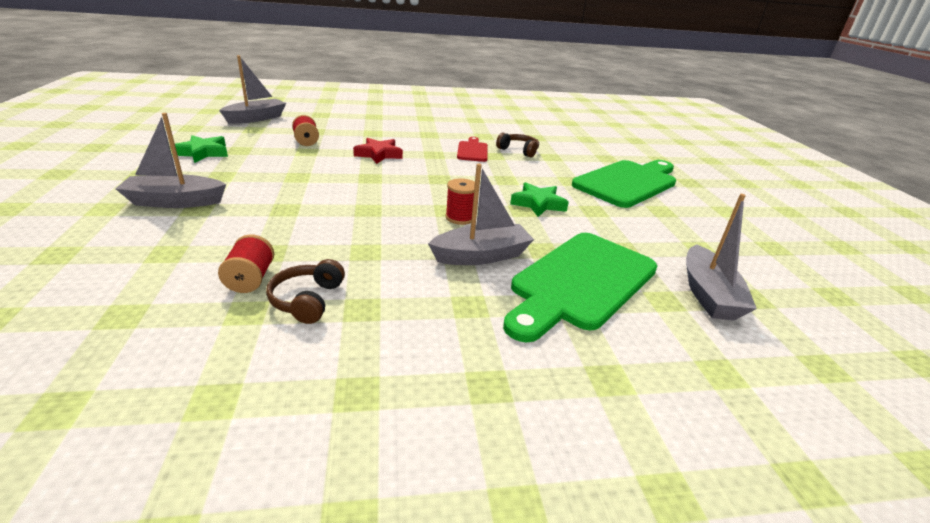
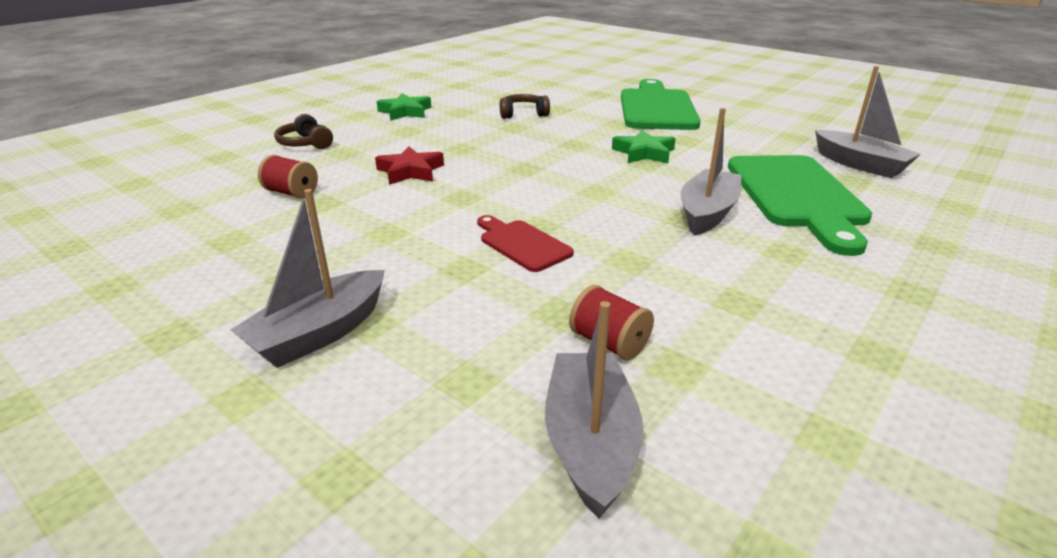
camera: 40 degrees left, 0 degrees up
green star [172,135,228,163] -> green star moved to [377,93,431,121]
grey boat [219,55,286,124] -> grey boat moved to [545,301,643,519]
brown headphones [266,259,345,324] -> brown headphones moved to [274,114,333,149]
red spool [446,178,475,225] -> none
red cutting board [457,137,488,162] -> red cutting board moved to [477,215,574,272]

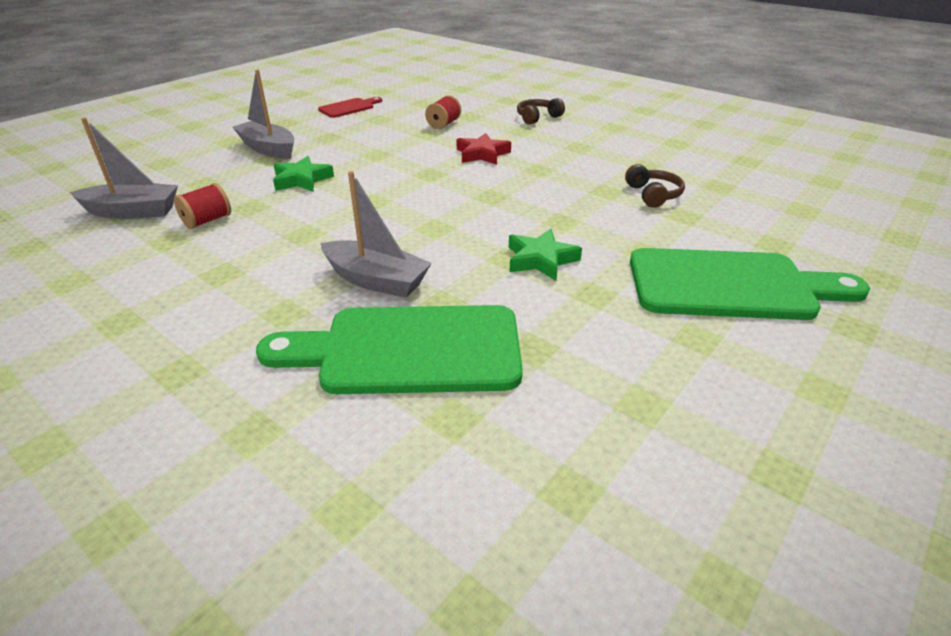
camera: 90 degrees right, 5 degrees up
green star [377,93,431,121] -> green star moved to [273,156,334,192]
red cutting board [477,215,574,272] -> red cutting board moved to [318,97,382,118]
grey boat [815,66,921,178] -> none

